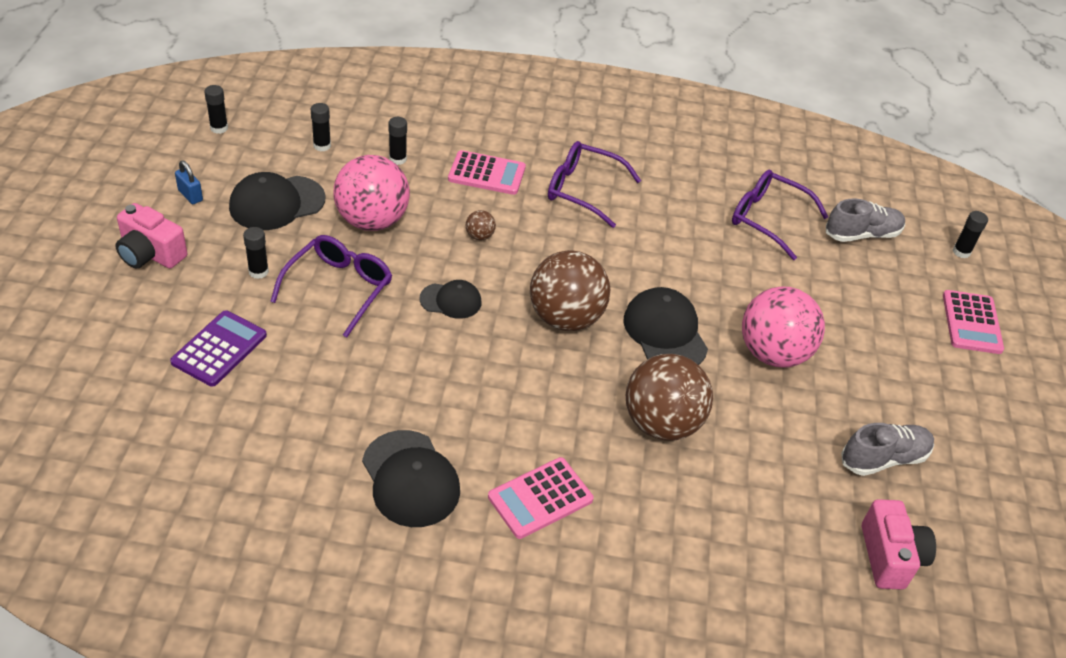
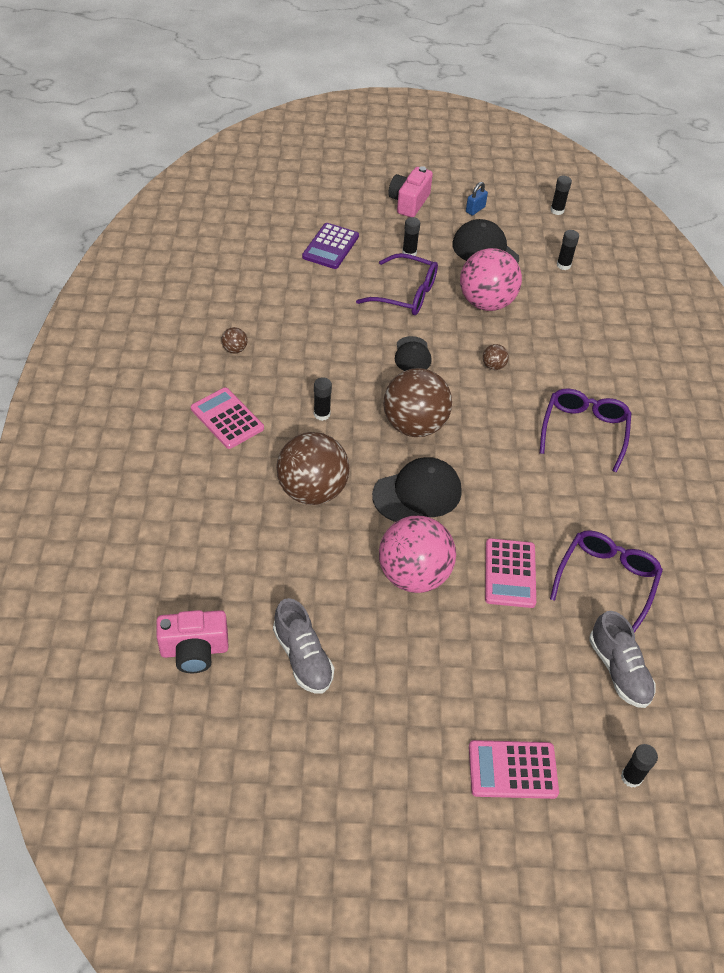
camera: 85 degrees right, 5 degrees up
purple calculator [170,310,267,387] -> purple calculator turned 90 degrees clockwise [302,223,359,269]
black cap [362,430,460,527] -> brown ball [221,327,248,354]
black glue stick [389,117,407,165] -> black glue stick moved to [314,377,332,421]
pink calculator [448,150,526,195] -> pink calculator moved to [485,538,536,608]

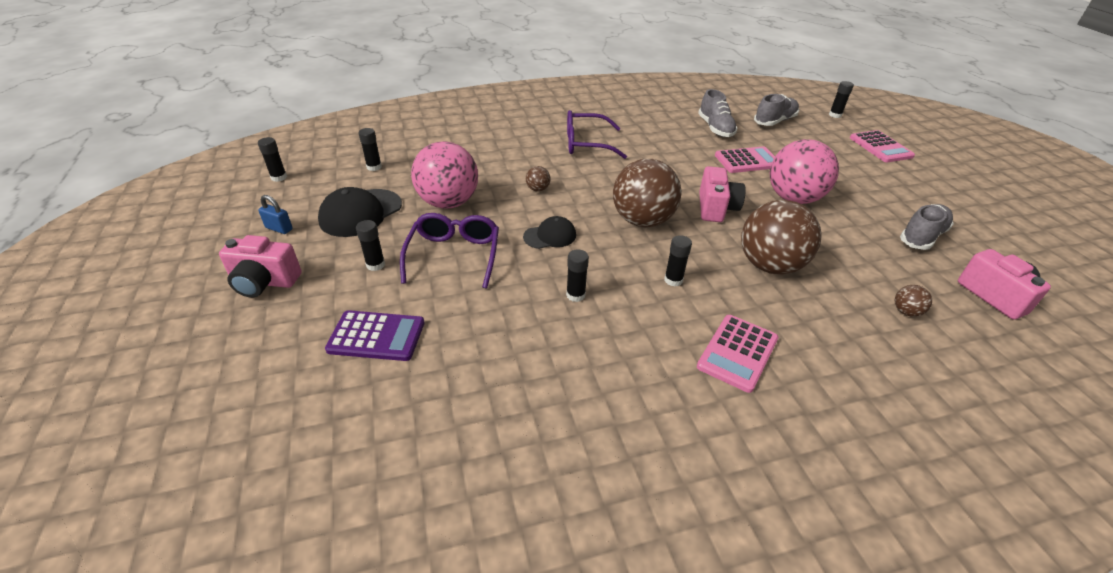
camera: 105 degrees left, 10 degrees down
brown ball [221,327,248,354] -> brown ball moved to [895,285,932,317]
black cap [372,457,462,522] -> pink camera [699,166,746,222]
purple glasses [550,530,663,633] -> grey shoe [698,89,738,137]
none -> black glue stick [566,249,589,302]

